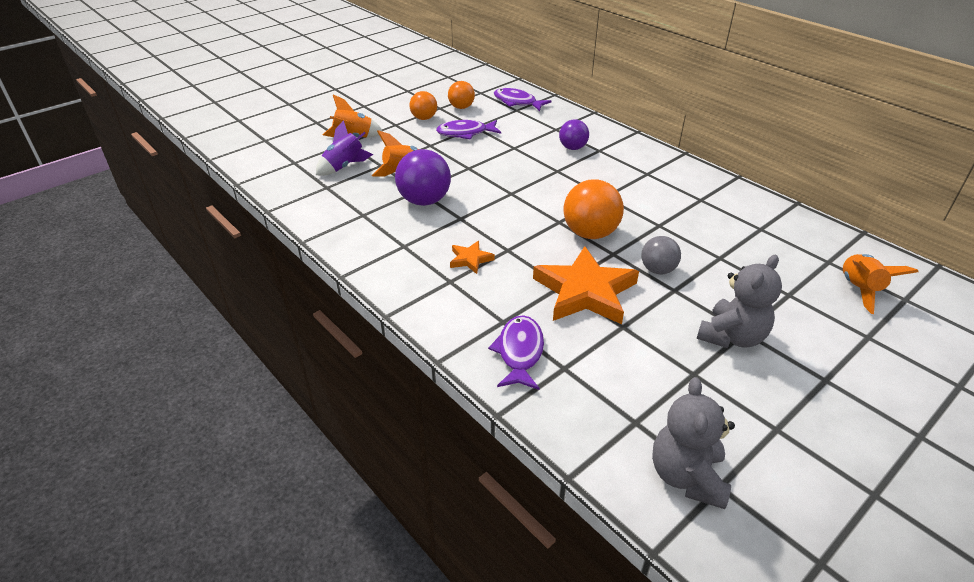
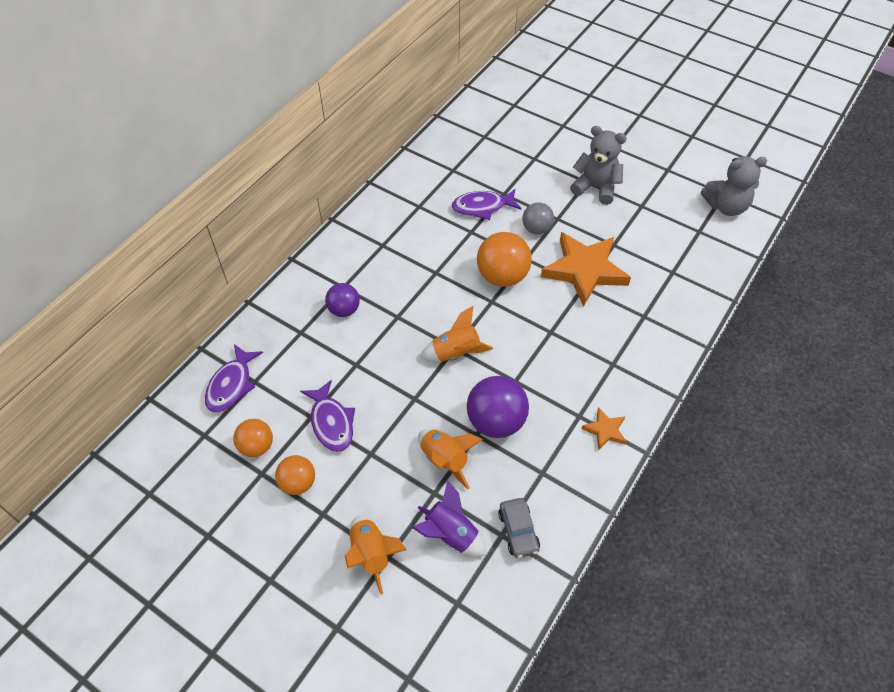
camera: 105 degrees left, 15 degrees up
orange star [450,241,495,274] -> orange star moved to [581,407,627,450]
purple fish [488,315,544,390] -> purple fish moved to [452,189,522,220]
orange rocket [843,254,918,314] -> orange rocket moved to [421,306,493,362]
none -> grey car [498,498,540,558]

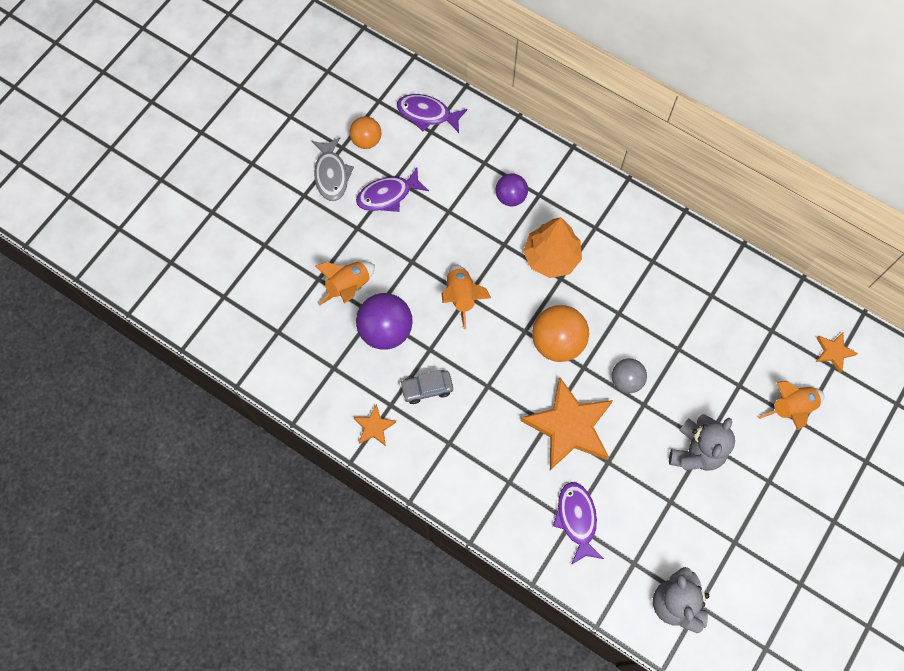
camera: 90 degrees right, 15 degrees up
orange ball [275,455,315,495] -> grey fish [312,137,354,201]
orange rocket [345,516,407,595] -> orange rocket moved to [758,381,824,430]
purple rocket [411,480,486,556] -> none
purple fish [452,189,522,220] -> purple fish moved to [553,482,604,565]
grey car [498,498,540,558] -> grey car moved to [400,370,453,404]
none -> orange tree [523,217,582,278]
none -> orange star [816,332,858,373]

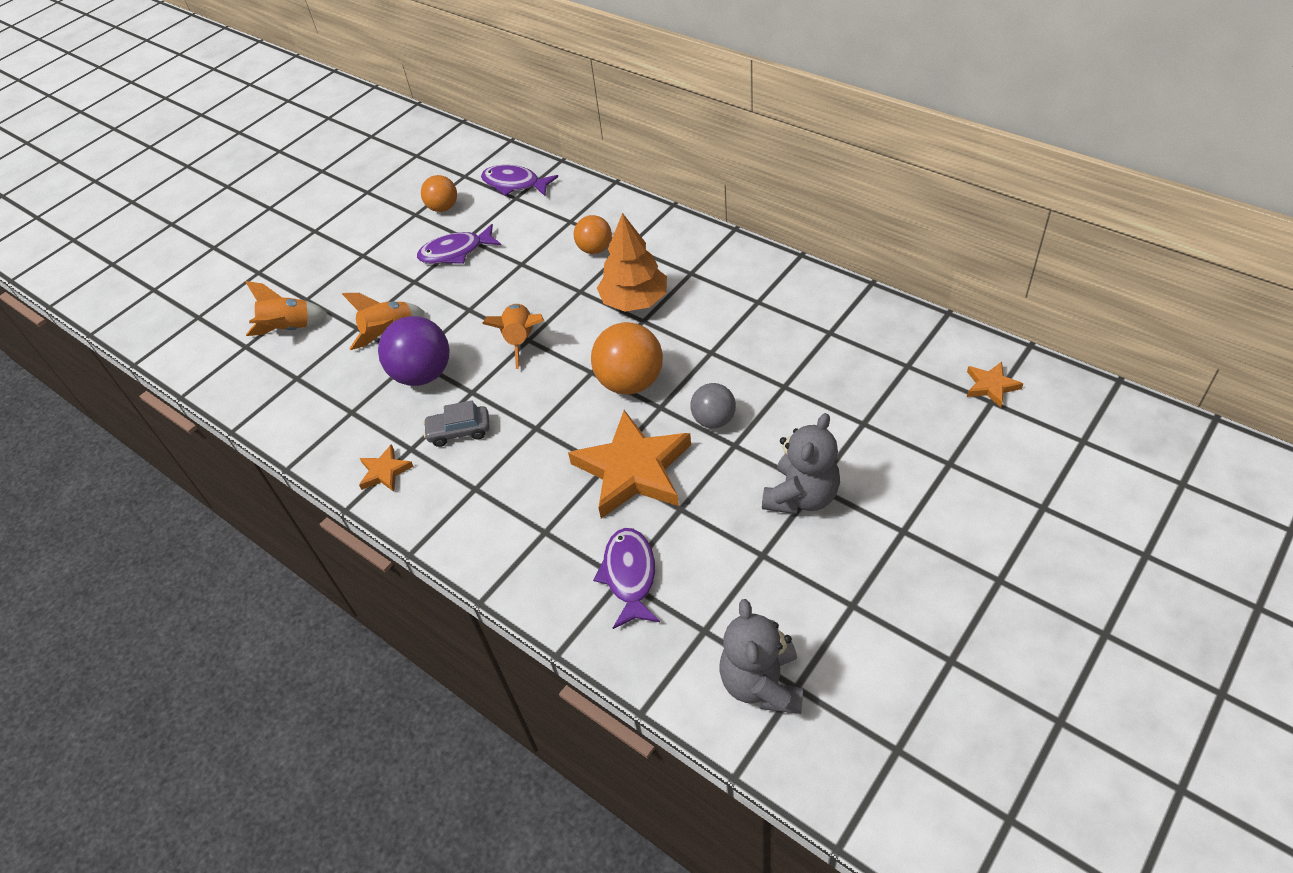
camera: 10 degrees right, 20 degrees down
grey fish [312,137,354,201] -> none
purple ball [496,174,528,206] -> orange ball [574,215,612,254]
orange rocket [758,381,824,430] -> orange rocket moved to [245,281,327,336]

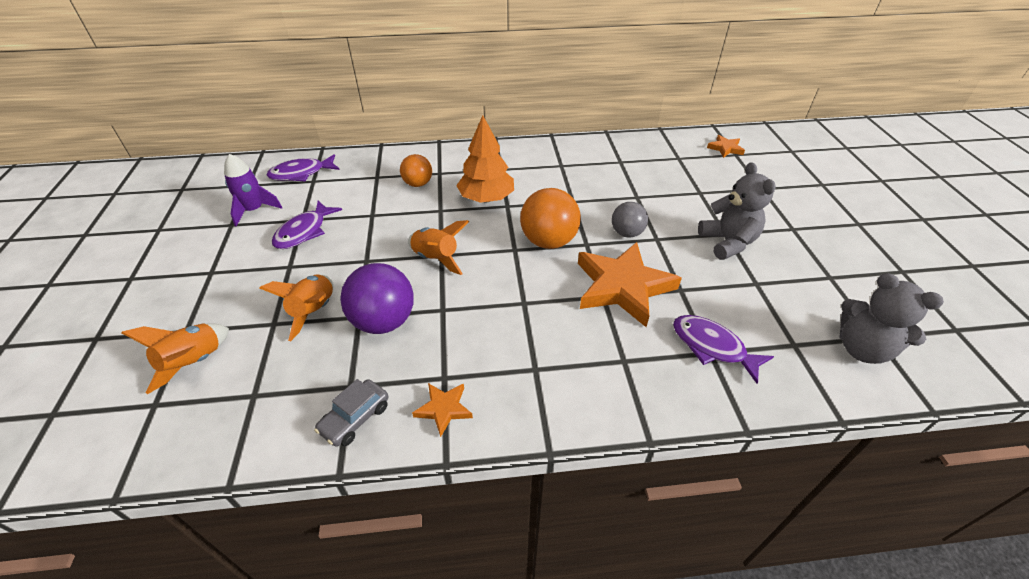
camera: 50 degrees left, 5 degrees down
orange ball [421,175,457,212] -> purple rocket [224,154,282,227]
grey car [423,400,490,447] -> grey car moved to [314,379,389,447]

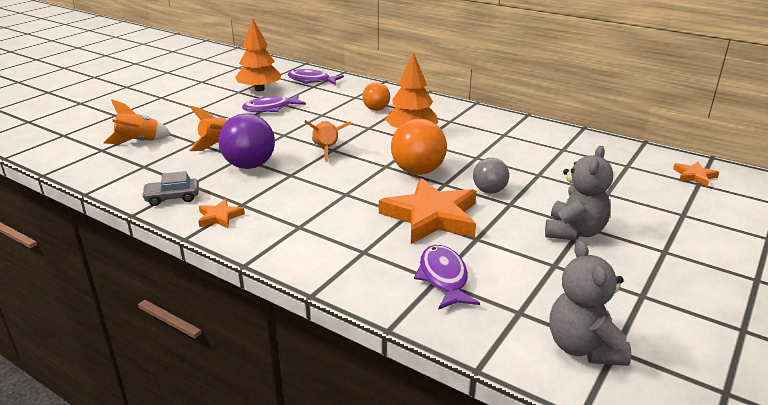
camera: 40 degrees right, 15 degrees down
purple rocket [224,154,282,227] -> orange tree [235,18,282,91]

